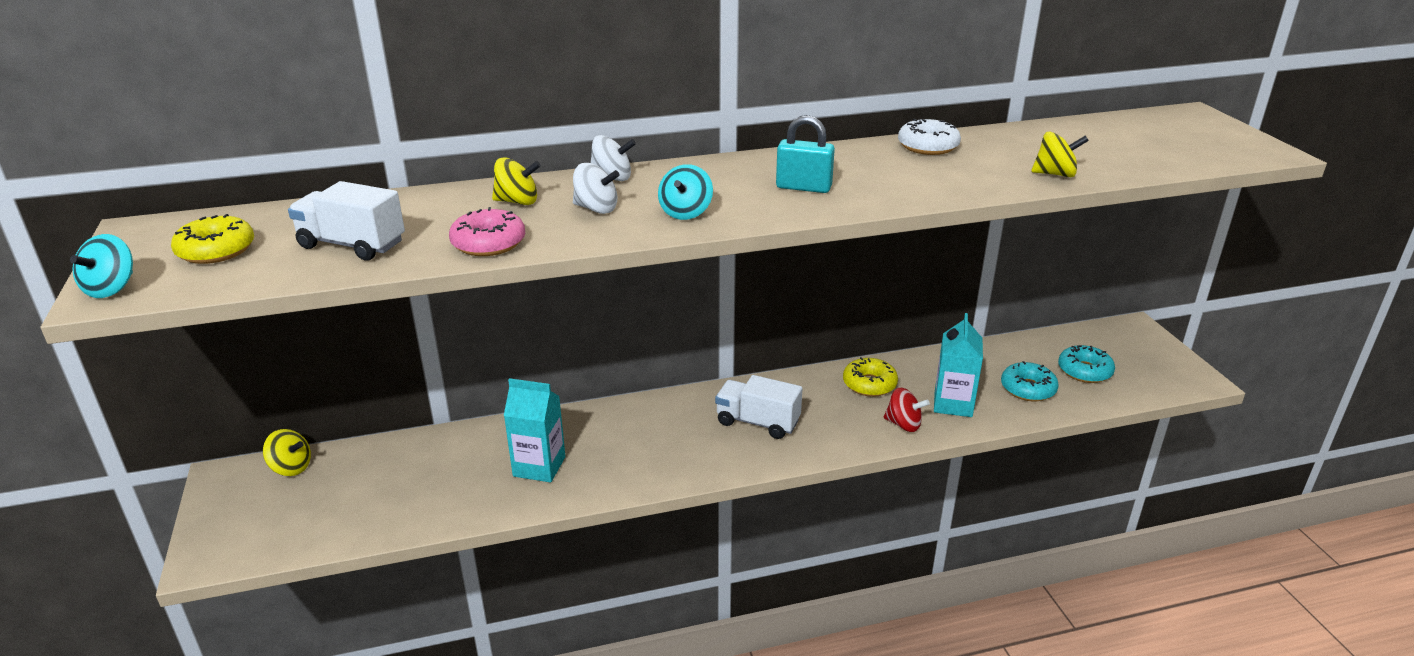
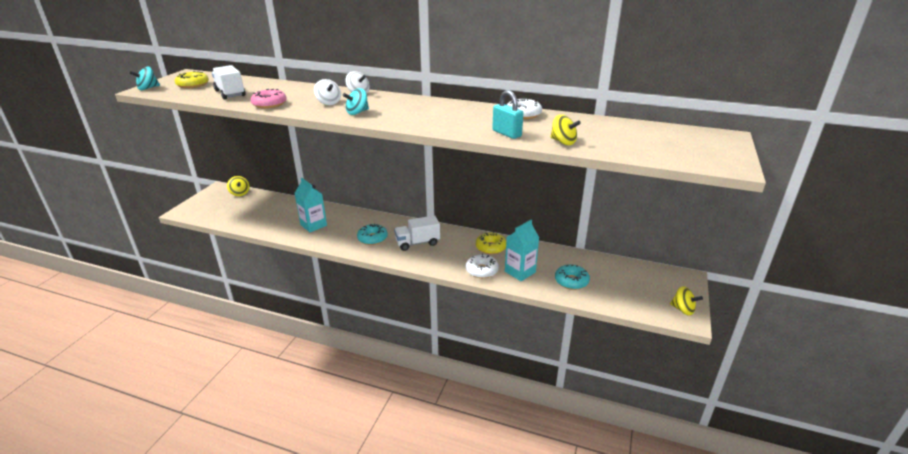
camera: 35 degrees right, 0 degrees up
yellow spinning top [492,157,541,205] -> yellow spinning top moved to [670,286,703,316]
white truck [715,375,803,439] -> white truck turned 75 degrees counterclockwise [394,215,440,251]
turquoise padlock [776,115,835,193] -> turquoise padlock moved to [492,90,523,139]
red spinning top [884,388,930,432] -> white donut [466,254,499,278]
turquoise donut [1058,345,1115,383] -> turquoise donut moved to [357,224,388,245]

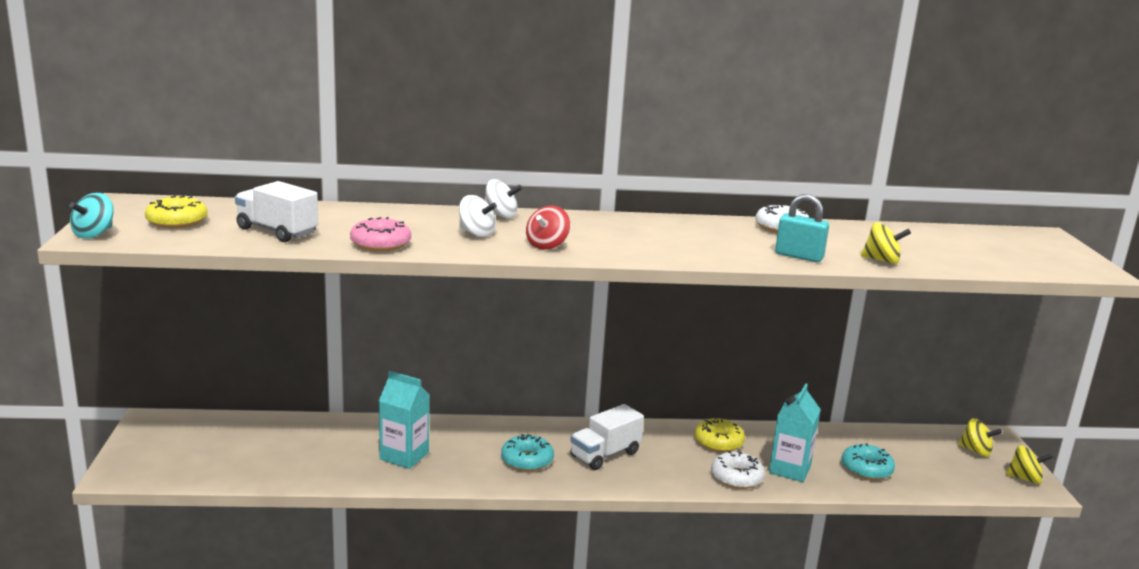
camera: 25 degrees left, 10 degrees down
yellow spinning top [227,176,250,196] -> yellow spinning top moved to [958,418,1002,457]
turquoise spinning top [343,88,369,115] -> red spinning top [526,206,570,250]

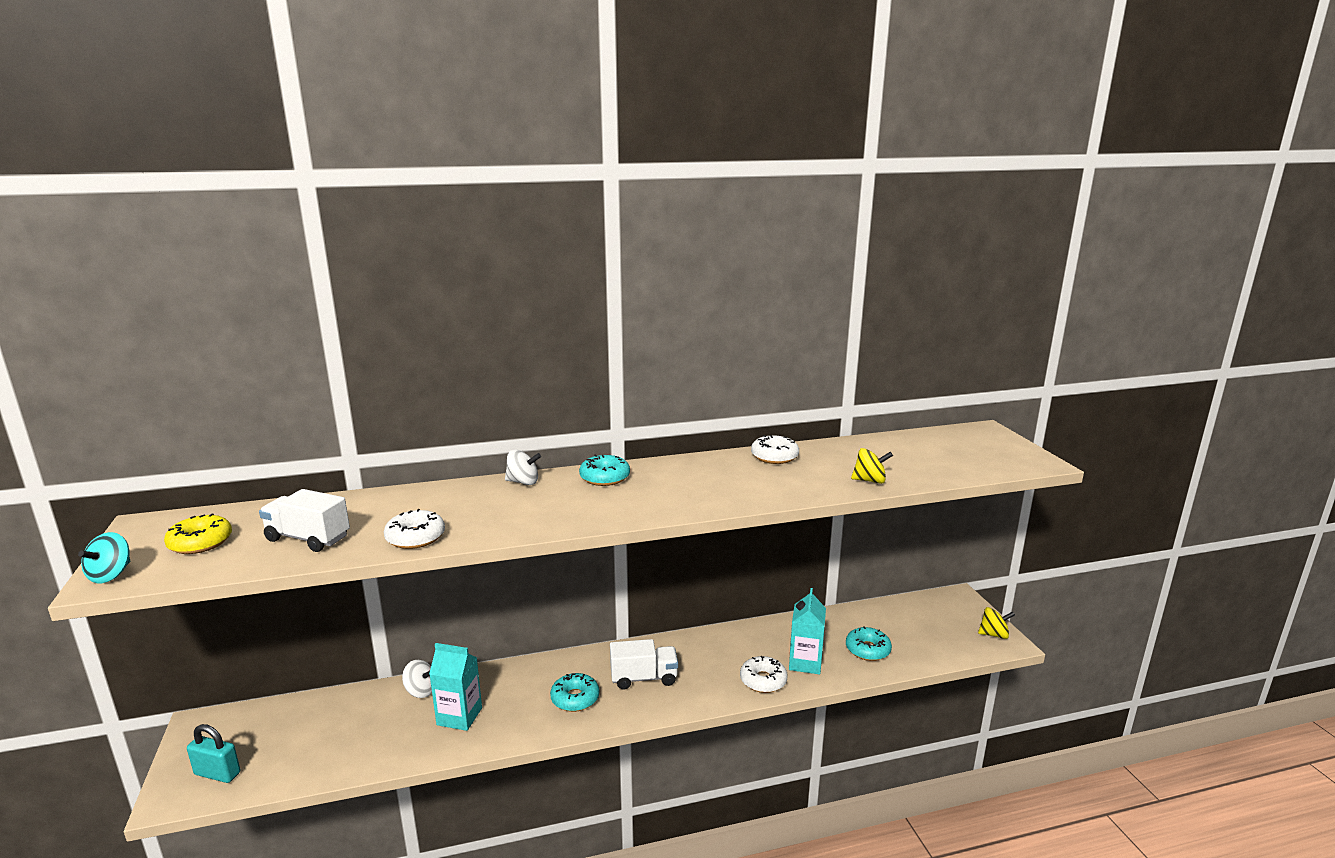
camera: 10 degrees left, 0 degrees up
pink donut [350,217,411,252] -> white donut [384,509,445,549]
white spinning top [459,195,497,237] -> white spinning top moved to [402,660,432,698]
red spinning top [526,206,570,250] -> none
white truck [570,404,644,470] -> white truck turned 135 degrees counterclockwise [610,639,678,689]
yellow donut [694,417,745,452] -> none
turquoise padlock [775,194,829,262] -> turquoise padlock moved to [187,724,240,783]
yellow spinning top [958,418,1002,457] -> none
none -> turquoise donut [579,455,630,486]

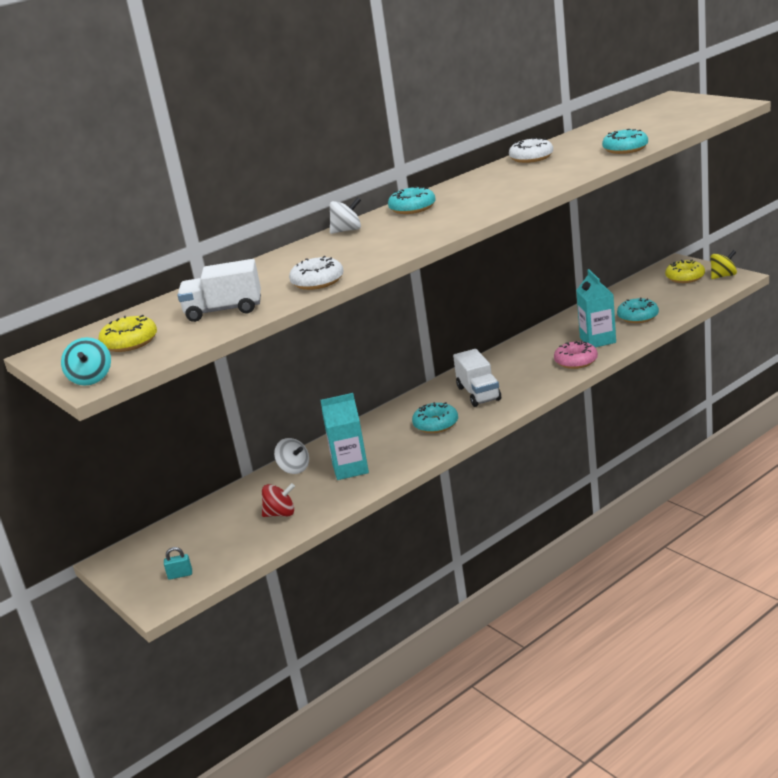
camera: 20 degrees left, 5 degrees up
turquoise padlock [187,724,240,783] -> turquoise padlock [164,547,192,580], size x0.57
white spinning top [402,660,432,698] -> white spinning top turned 45 degrees clockwise [274,438,309,474]
white truck [610,639,678,689] -> white truck turned 105 degrees clockwise [453,349,501,407]
white donut [740,656,788,693] -> pink donut [554,341,598,369]
yellow spinning top [851,448,893,484] -> turquoise donut [602,129,648,154]
none -> red spinning top [262,483,295,517]
none -> yellow donut [665,260,705,283]

